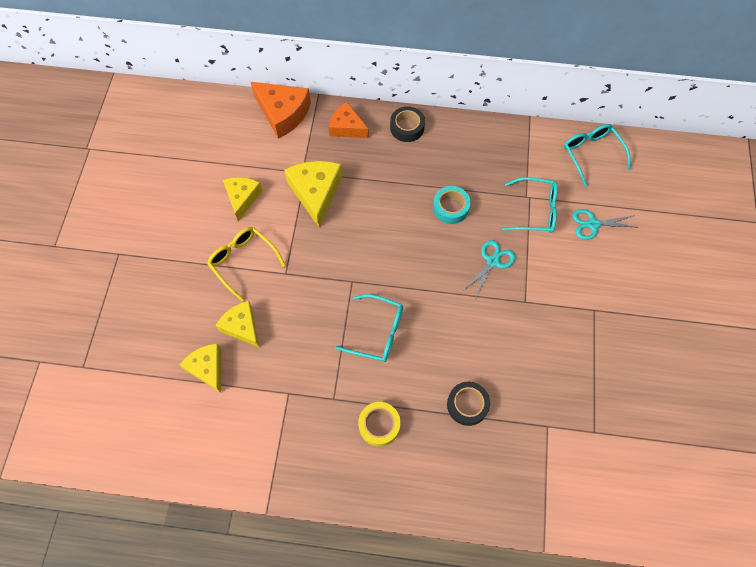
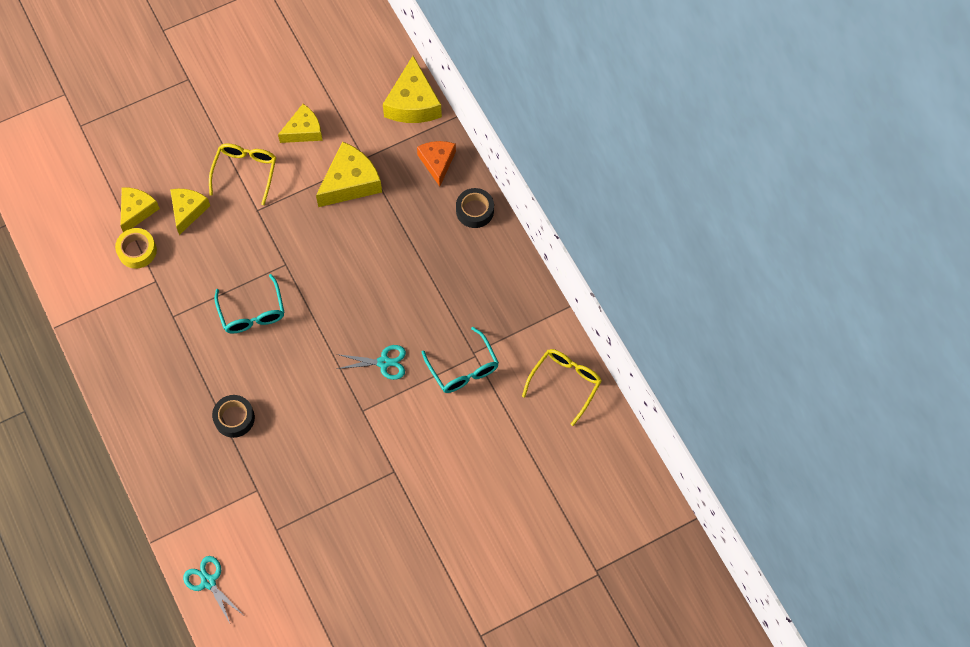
camera: 55 degrees right, 0 degrees up
orange cheese [251,82,311,139] -> yellow cheese [383,56,442,123]
yellow tape [358,402,401,447] -> yellow tape moved to [115,228,157,269]
turquoise tape [433,186,471,224] -> none
turquoise glasses [564,124,631,186] -> yellow glasses [522,349,602,426]
turquoise scissors [572,209,636,240] -> turquoise scissors moved to [183,556,243,623]

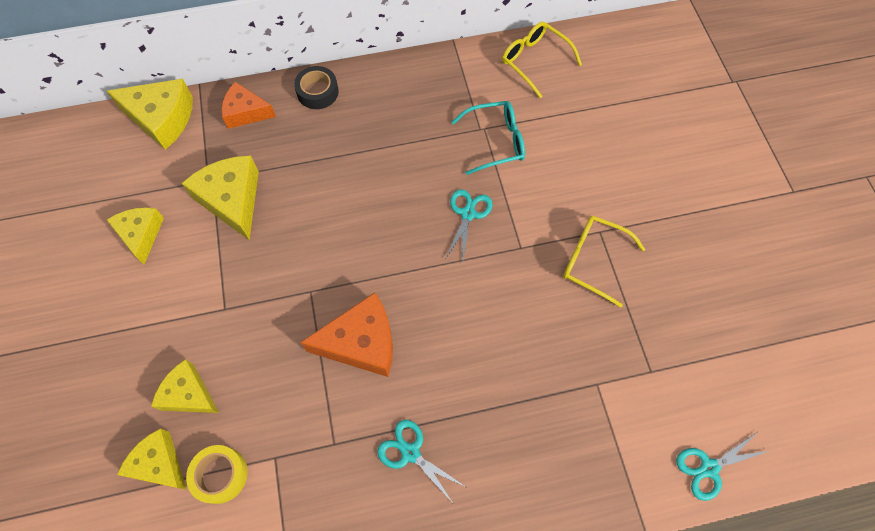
camera: 75 degrees left, 0 degrees up
yellow glasses [209,143,276,205] -> yellow glasses moved to [563,216,645,308]
black tape [212,395,255,438] -> none
turquoise glasses [214,274,284,333] -> orange cheese [300,293,393,377]
none -> turquoise scissors [377,420,466,503]

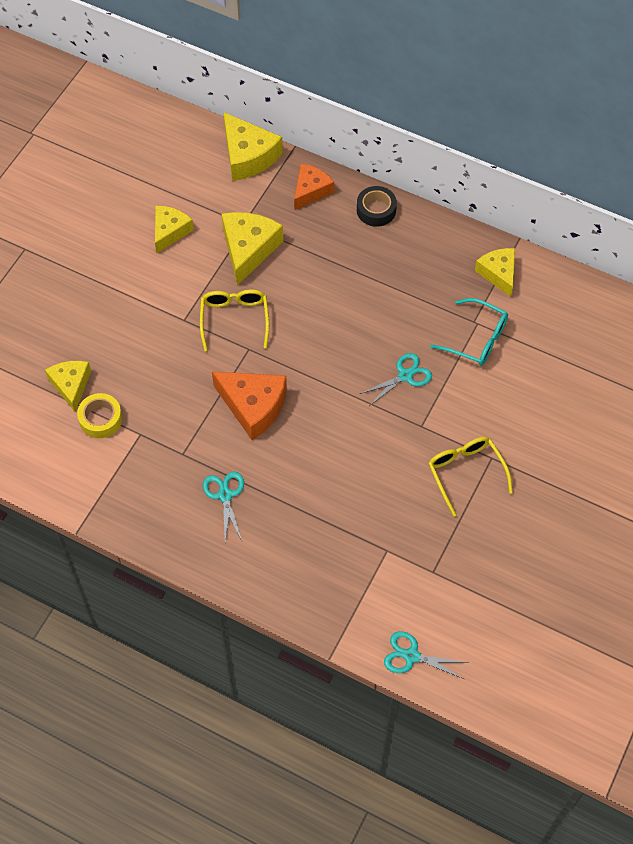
camera: 40 degrees right, 5 degrees down
yellow cheese [151,359,219,413] -> yellow cheese moved to [475,248,515,297]
orange cheese [221,82,276,129] -> orange cheese turned 75 degrees clockwise [294,164,334,210]
yellow glasses [502,22,582,98] -> yellow glasses moved to [200,289,269,351]

